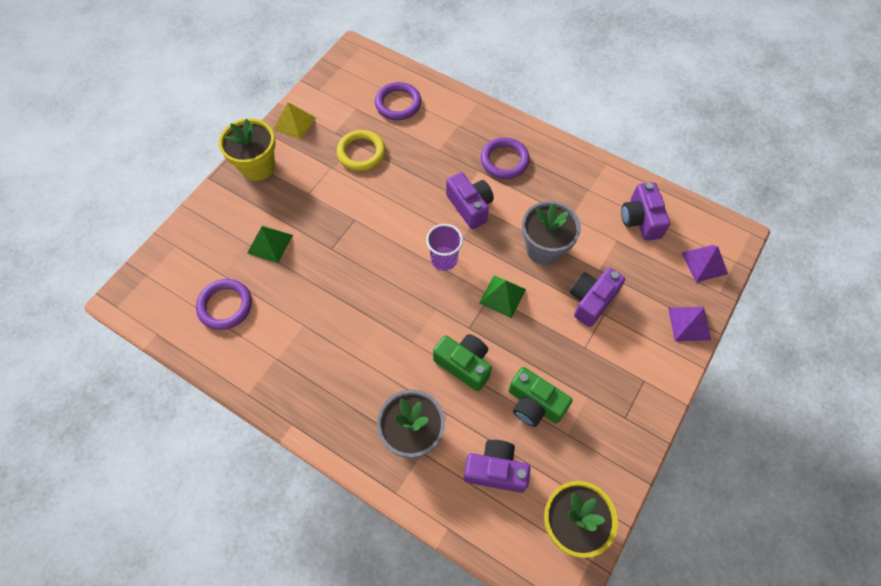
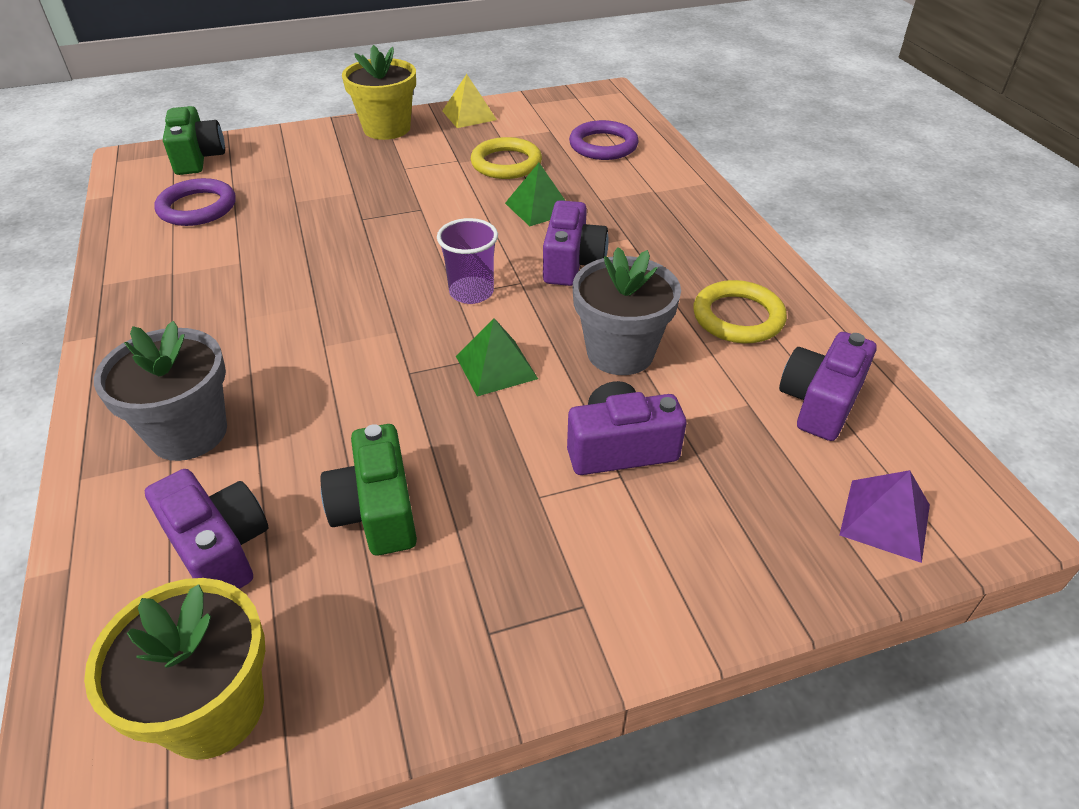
camera: 40 degrees right, 20 degrees down
green pyramid [247,225,293,263] -> green pyramid moved to [505,163,565,226]
green camera [433,334,492,391] -> green camera moved to [163,106,225,175]
purple ring [481,137,530,179] -> none
purple pyramid [668,307,711,341] -> none
none -> yellow ring [693,280,787,343]

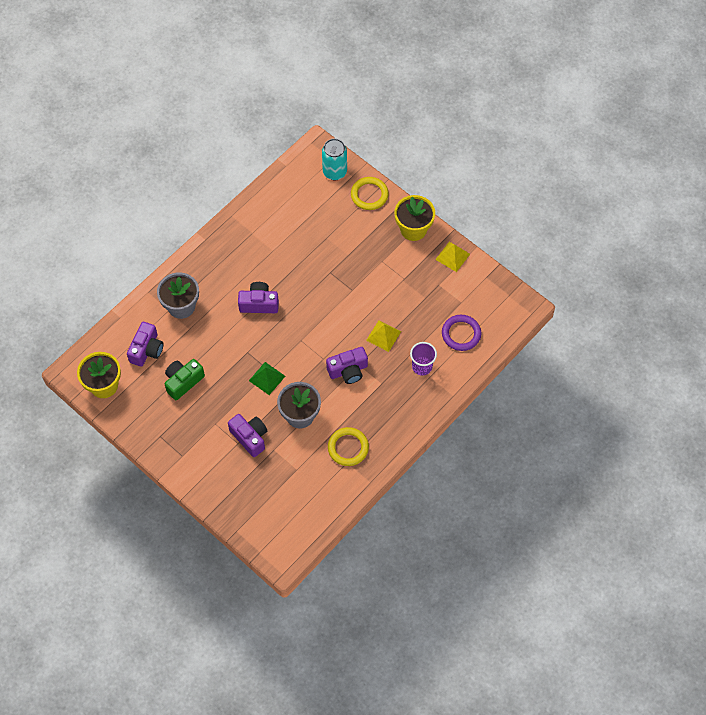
camera: 60 degrees right, 20 degrees up
purple ring [154,178,236,226] -> none
green camera [163,106,225,175] -> turquoise can [322,139,347,180]
purple cup [437,218,498,304] -> purple cup moved to [410,342,437,376]
yellow ring [471,137,542,179] -> yellow ring moved to [351,177,389,210]
green pyramid [505,163,565,226] -> yellow pyramid [366,320,401,352]
purple camera [779,332,876,441] -> purple camera moved to [238,282,279,313]
purple pyramid [840,470,930,563] -> none

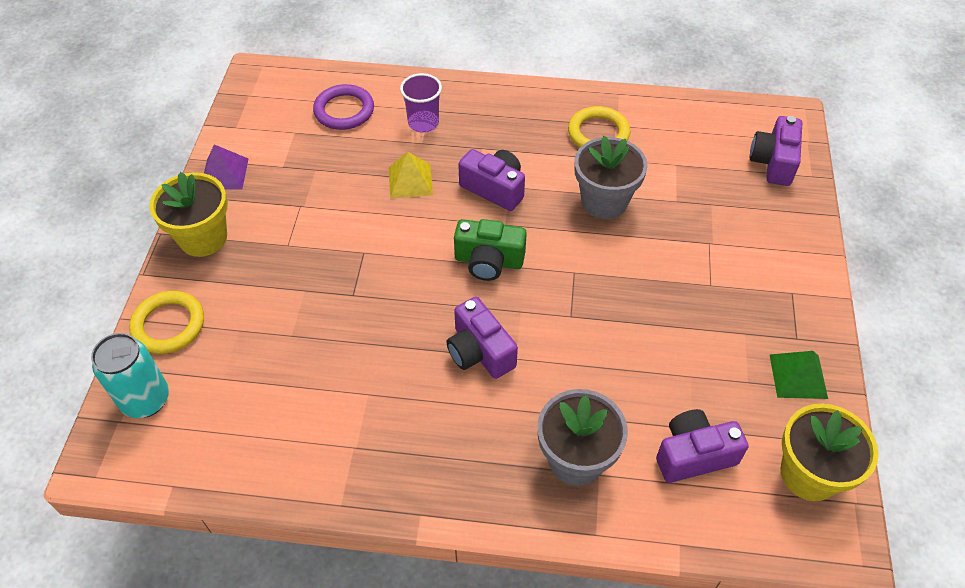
camera: 125 degrees left, 10 degrees down
green camera [165,359,205,400] -> green camera moved to [454,219,527,281]
purple camera [228,414,267,457] -> purple camera moved to [750,116,802,186]
green pyramid [249,362,285,395] -> green pyramid moved to [770,351,828,399]
yellow pyramid [435,242,470,272] -> purple pyramid [204,144,248,190]

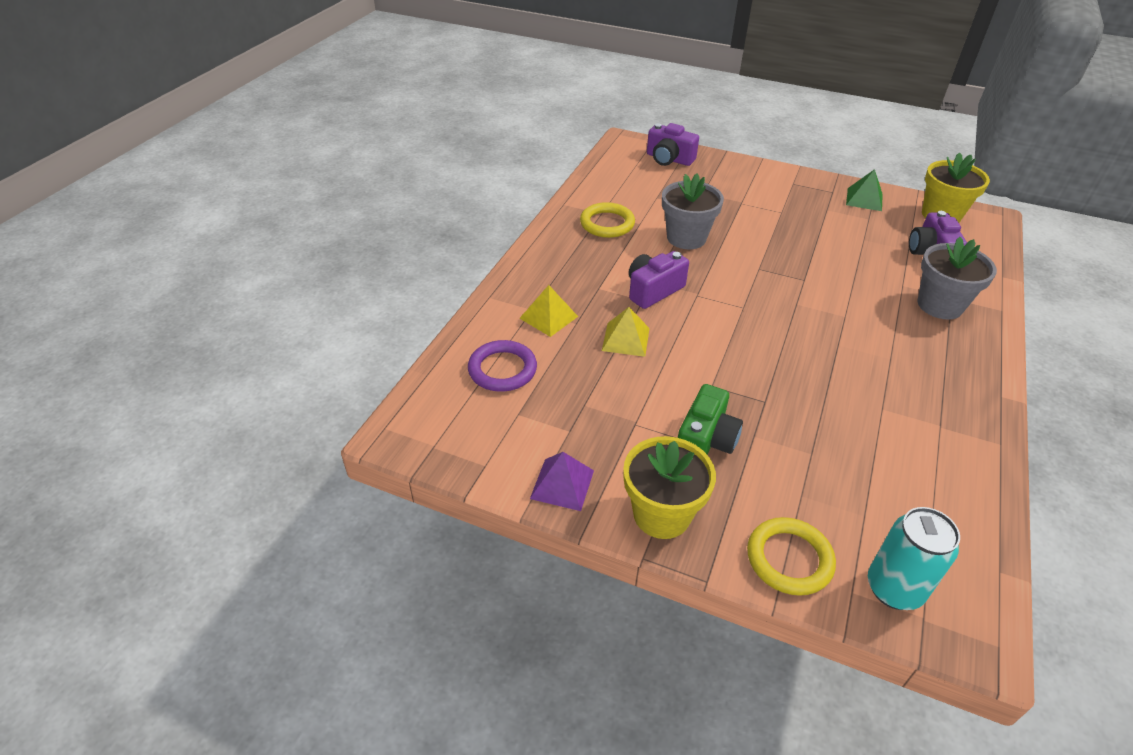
camera: 75 degrees left, 10 degrees down
purple cup [400,73,442,132] -> yellow pyramid [519,285,578,337]
purple camera [446,297,518,379] -> none
green camera [454,219,527,281] -> green camera moved to [678,384,743,454]

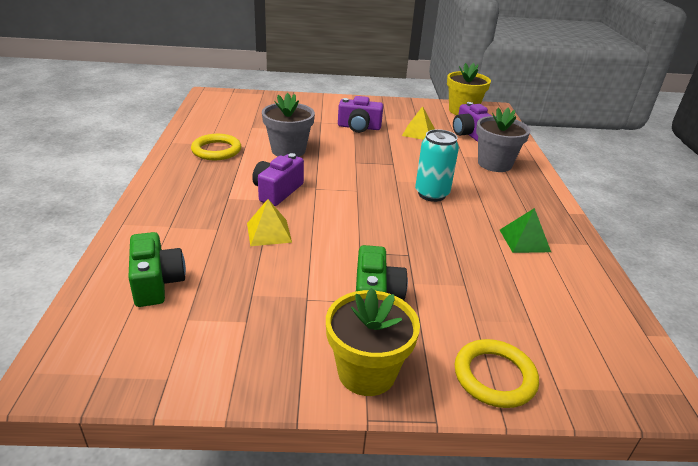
camera: 25 degrees left, 10 degrees down
purple ring [468,340,537,392] -> green camera [128,232,186,307]
yellow pyramid [519,285,578,337] -> yellow pyramid moved to [402,106,435,140]
purple pyramid [530,452,594,511] -> none
purple camera [647,123,699,166] -> purple camera moved to [338,96,383,133]
green pyramid [846,169,883,211] -> green pyramid moved to [500,208,551,253]
turquoise can [868,507,960,610] -> turquoise can moved to [415,129,459,202]

